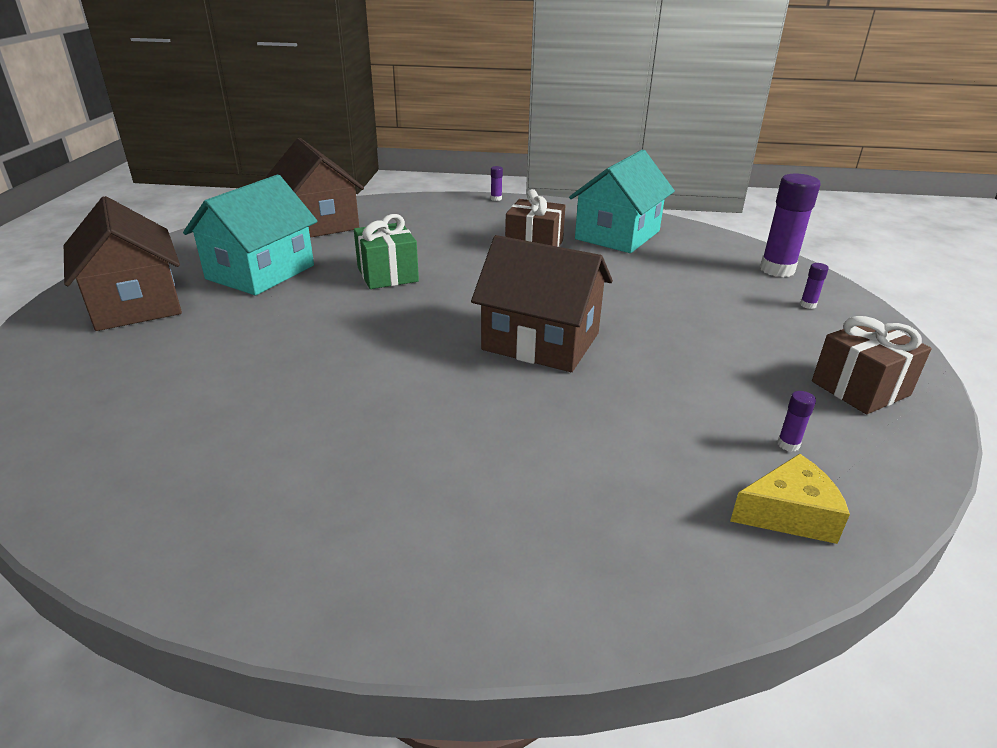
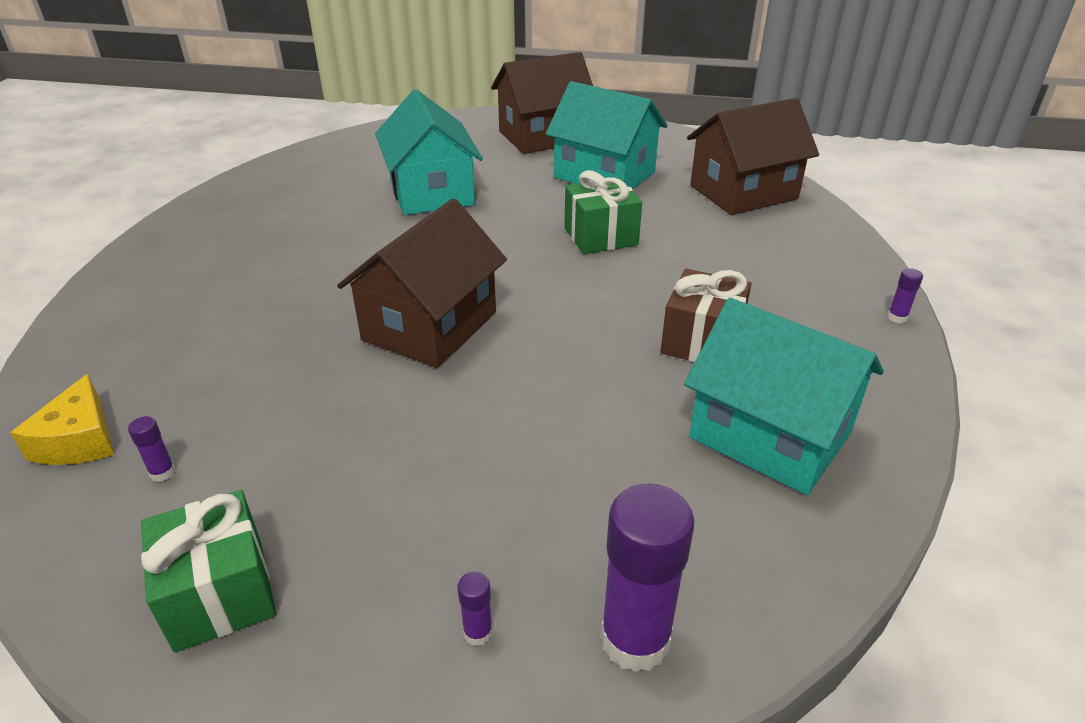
camera: 95 degrees right, 5 degrees up
brown gift [812,316,931,414] -> green gift [141,490,276,652]
none -> turquoise house [375,89,483,215]

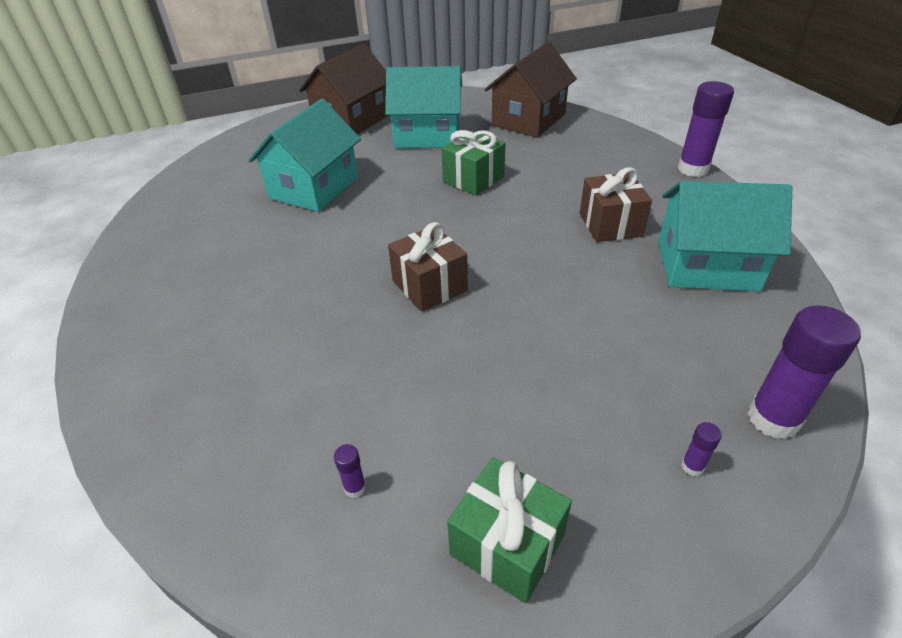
camera: 30 degrees left, 5 degrees up
yellow cheese [10,374,114,465] -> none
brown house [337,198,507,368] -> brown gift [388,222,468,312]
turquoise house [375,89,483,215] -> turquoise house turned 75 degrees clockwise [248,99,361,212]
purple glue stick [887,268,923,323] -> purple glue stick [677,81,734,177], size x2.36

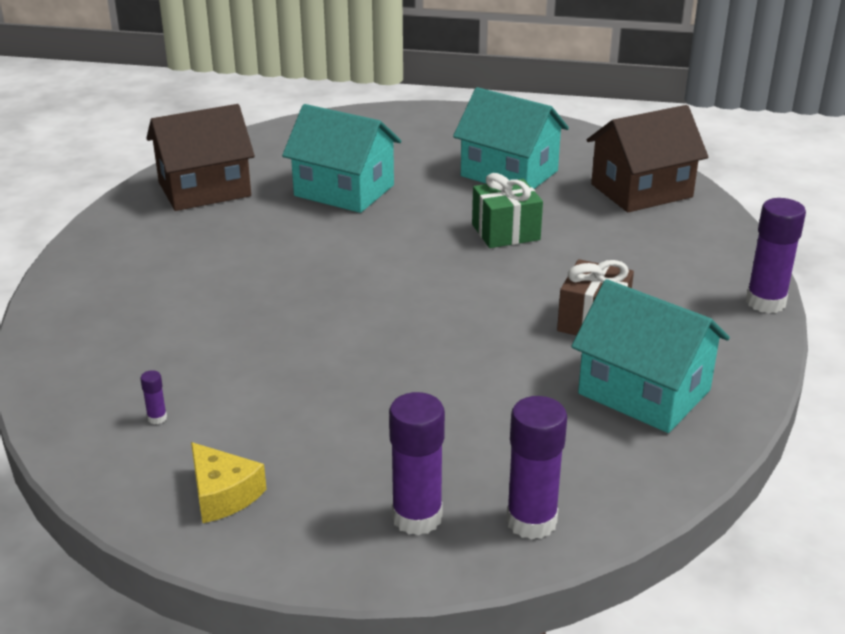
camera: 30 degrees right, 10 degrees down
turquoise house [248,99,361,212] -> turquoise house turned 60 degrees clockwise [282,104,401,213]
brown house [299,44,387,134] -> brown house moved to [146,104,255,211]
brown gift [388,222,468,312] -> none
green gift [447,457,572,604] -> yellow cheese [191,442,267,523]
purple glue stick [681,422,722,476] -> purple glue stick [389,392,445,535], size x2.36

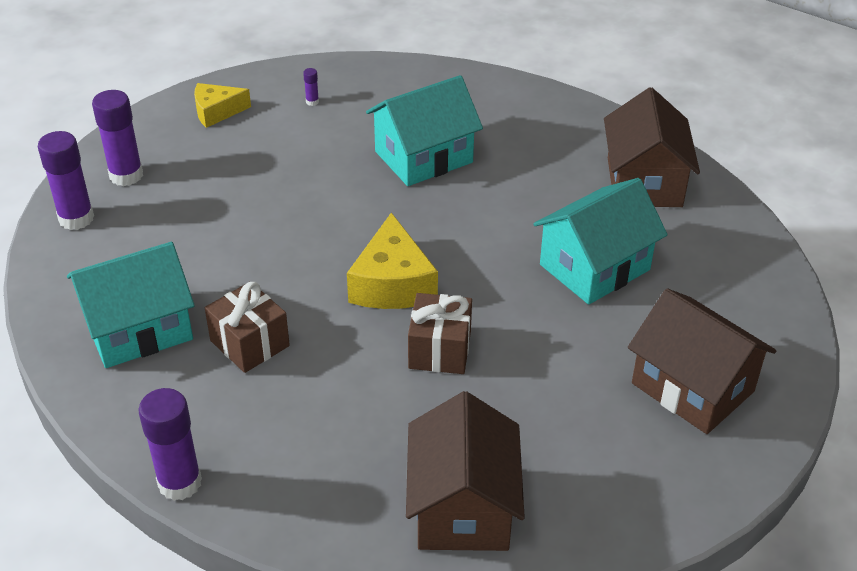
camera: 115 degrees right, 10 degrees up
turquoise house [453,87,569,189] -> turquoise house moved to [366,75,483,186]
green gift [472,173,543,248] -> brown gift [408,293,472,374]
none -> yellow cheese [347,212,438,309]
none -> brown house [628,288,776,434]

